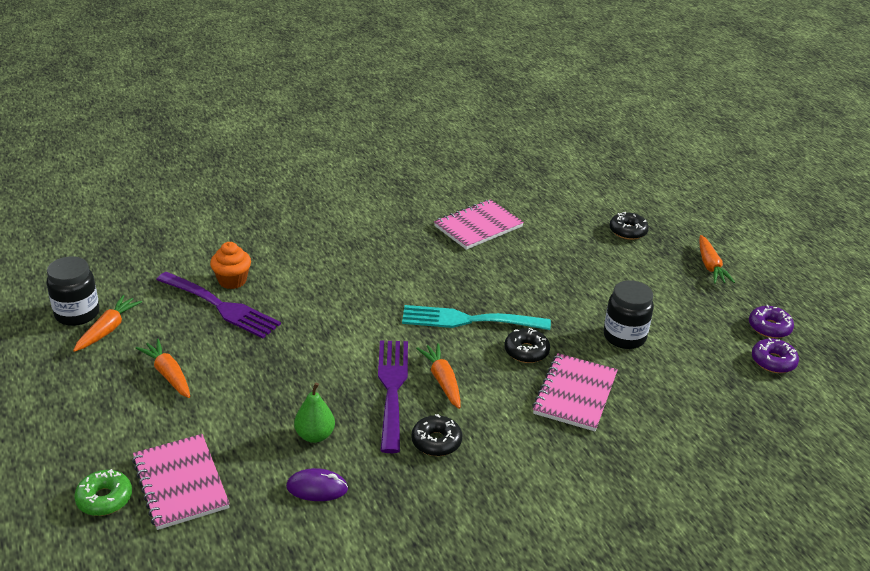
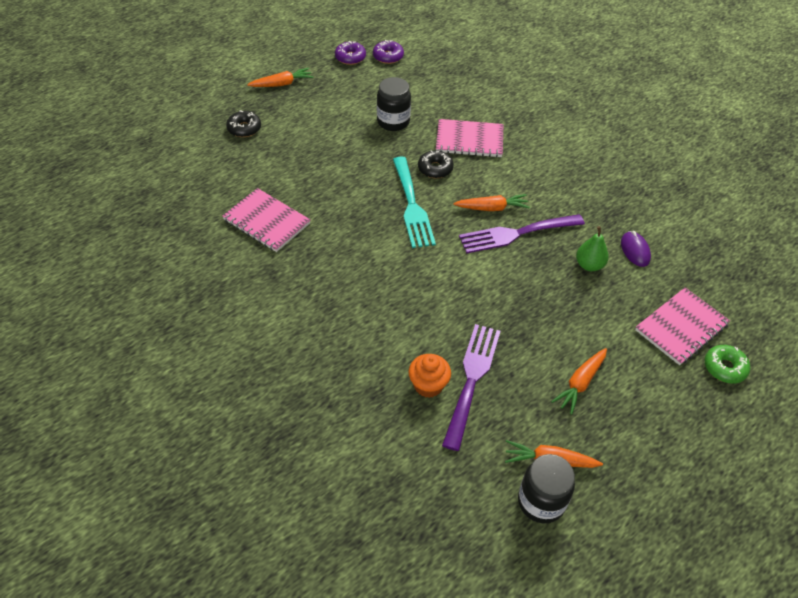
camera: 105 degrees left, 15 degrees up
black donut [411,414,462,456] -> none
orange carrot [416,343,460,409] -> orange carrot turned 150 degrees counterclockwise [453,194,530,211]

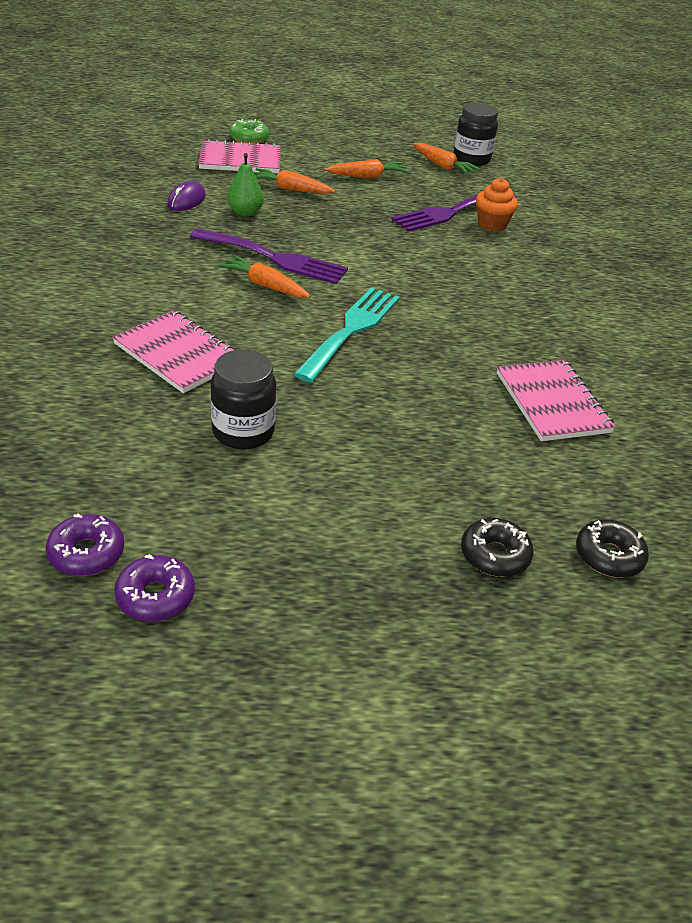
camera: 145 degrees left, 10 degrees down
orange carrot [247,68,314,87] -> orange carrot moved to [254,168,335,194]
black donut [418,150,454,178] -> black donut moved to [576,519,649,578]

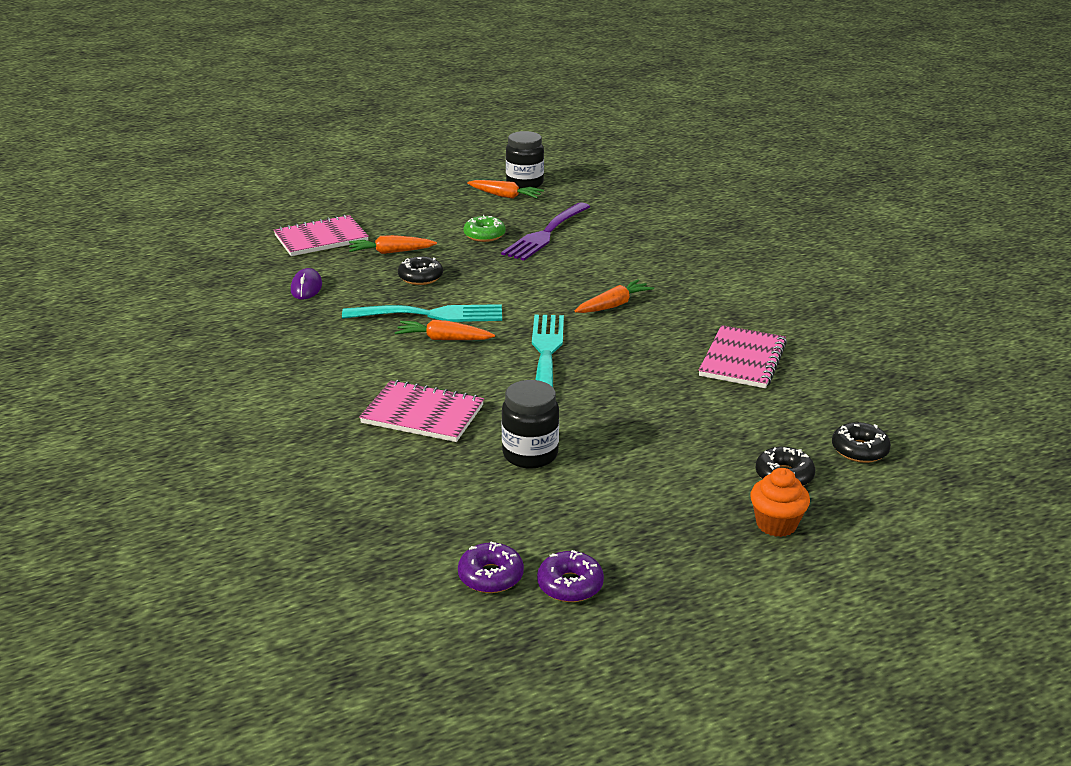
camera: 20 degrees left, 10 degrees down
purple fork [189,228,348,284] -> turquoise fork [342,304,502,322]
green pear [227,153,264,216] -> none
green donut [229,119,269,144] -> green donut moved to [464,215,505,242]
orange carrot [325,159,409,178] -> orange carrot moved to [575,279,654,313]
orange cupcake [476,178,518,231] -> orange cupcake moved to [750,468,810,537]
pink notebook [497,360,616,441] -> pink notebook turned 60 degrees clockwise [699,325,787,388]
none -> black donut [398,257,443,285]

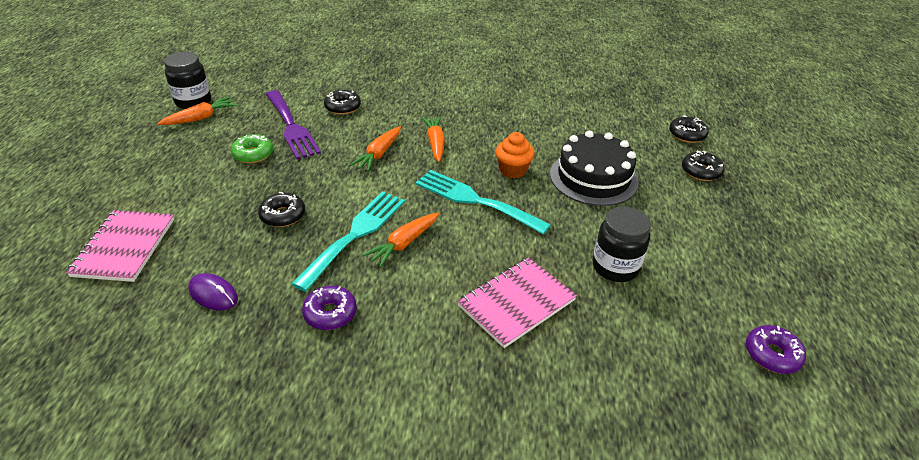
camera: 60 degrees left, 10 degrees up
orange carrot [349,235,437,254] -> orange carrot moved to [350,127,401,171]
purple donut [537,550,604,602] -> purple donut moved to [302,286,357,330]
pink notebook [699,325,787,388] -> none
orange cupcake [750,468,810,537] -> orange cupcake moved to [496,132,535,179]
none -> black donut [324,90,361,115]
none -> black cake [550,131,639,206]

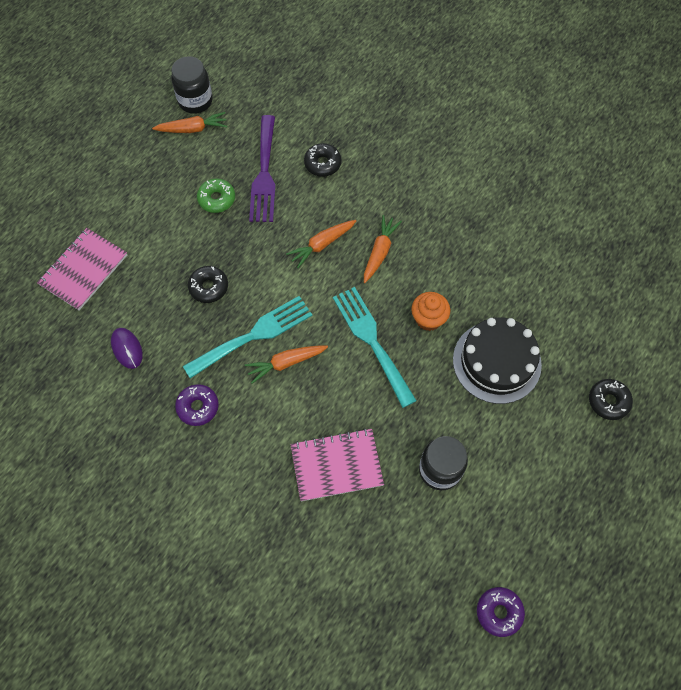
camera: 30 degrees right, 25 degrees up
black donut [669,115,709,143] -> none

